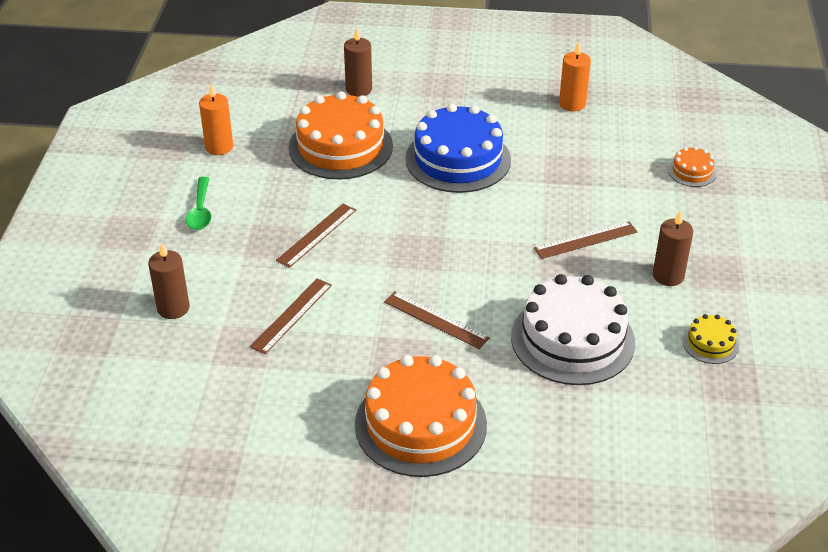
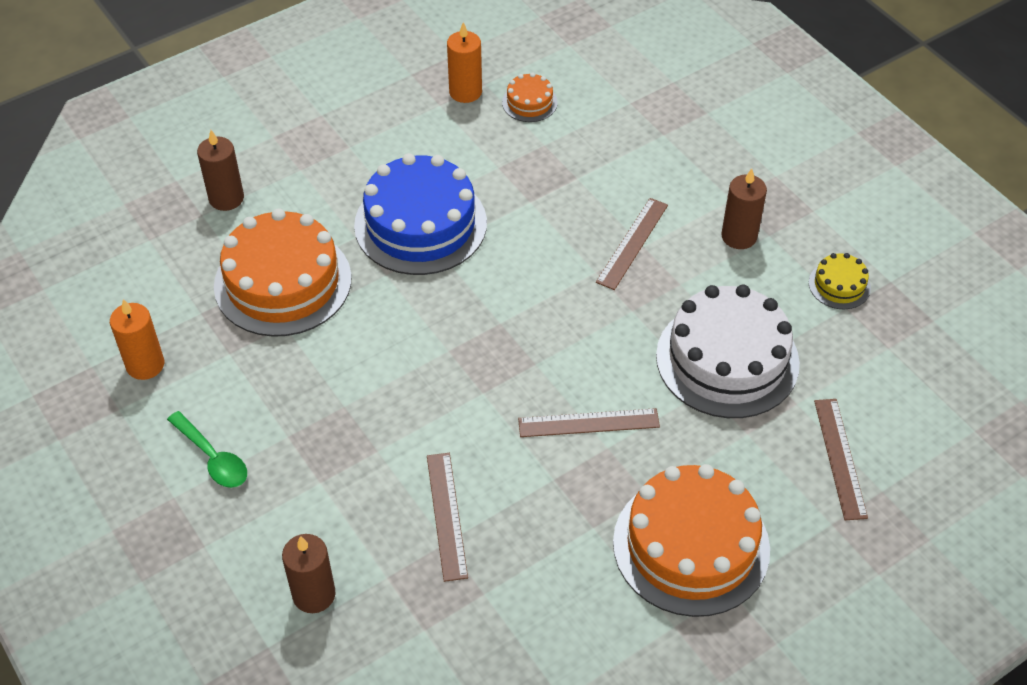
camera: 40 degrees left, 10 degrees up
brown ruler [276,204,356,268] -> brown ruler moved to [814,399,868,520]
orange cake [668,146,717,187] -> orange cake moved to [502,73,558,122]

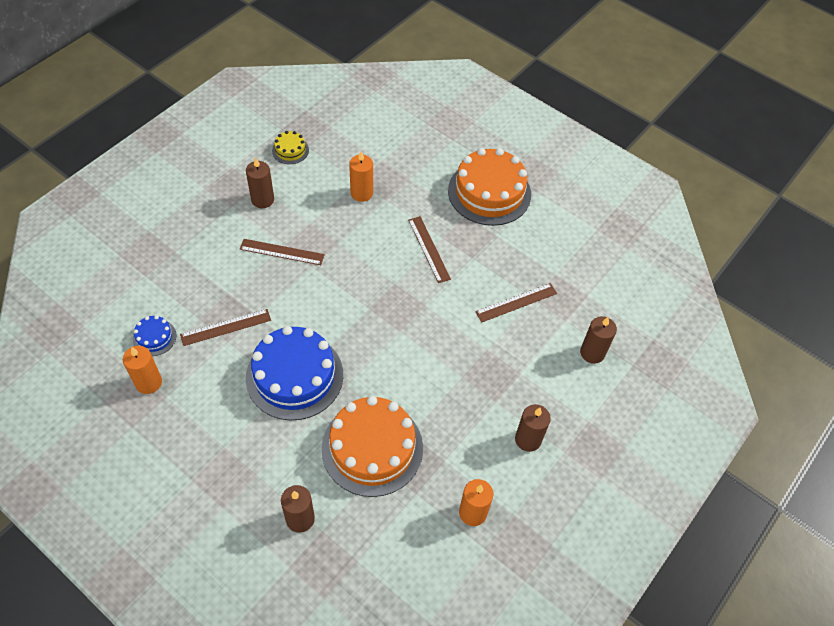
camera: 110 degrees left, 5 degrees up
green spoon [167,411,247,488] -> brown candle [515,404,551,452]
orange cake [502,73,558,122] -> blue cake [133,315,176,356]
white cake [656,285,800,418] -> orange candle [349,152,373,202]
brown ruler [814,399,868,520] -> brown ruler moved to [180,309,271,346]

